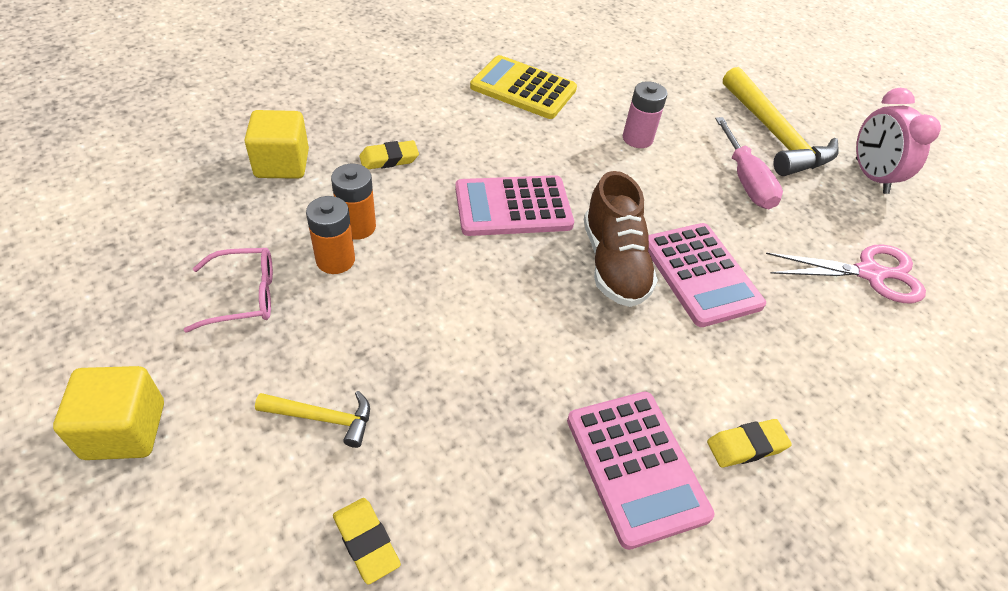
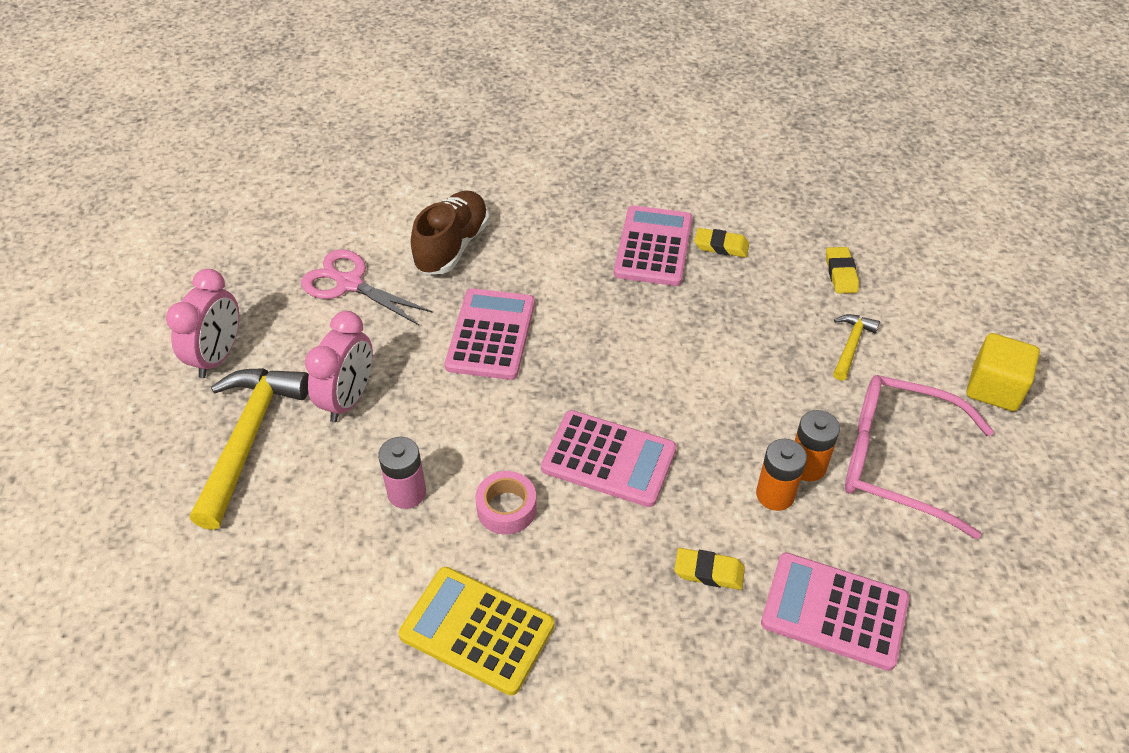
camera: 145 degrees left, 0 degrees up
pink glasses [184,248,273,332] -> pink glasses [845,375,994,539], size x1.79
yellow cube [245,110,309,179] -> pink calculator [761,553,909,671]
yellow hammer [255,391,370,448] -> yellow hammer turned 75 degrees clockwise [833,314,880,381]
yellow calculator [470,55,577,119] -> yellow calculator turned 150 degrees clockwise [399,567,554,695]
brown shoe [584,171,658,307] -> brown shoe moved to [411,190,489,275]
yellow eraser [707,419,792,468] -> yellow eraser moved to [694,228,749,257]
pink screwdriver [715,117,783,209] -> pink clock [305,311,373,422]
none -> pink tape [475,471,537,534]

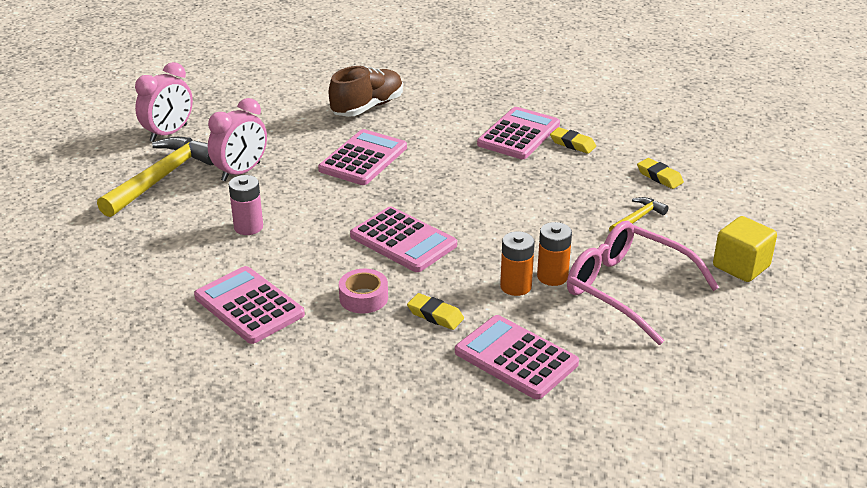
camera: 20 degrees right, 15 degrees down
pink scissors [301,249,433,325] -> none
yellow calculator [399,567,554,695] -> pink calculator [194,266,305,344]
pink tape [475,471,537,534] -> pink tape moved to [339,269,388,313]
yellow eraser [826,247,859,294] -> yellow eraser turned 60 degrees counterclockwise [637,158,684,189]

